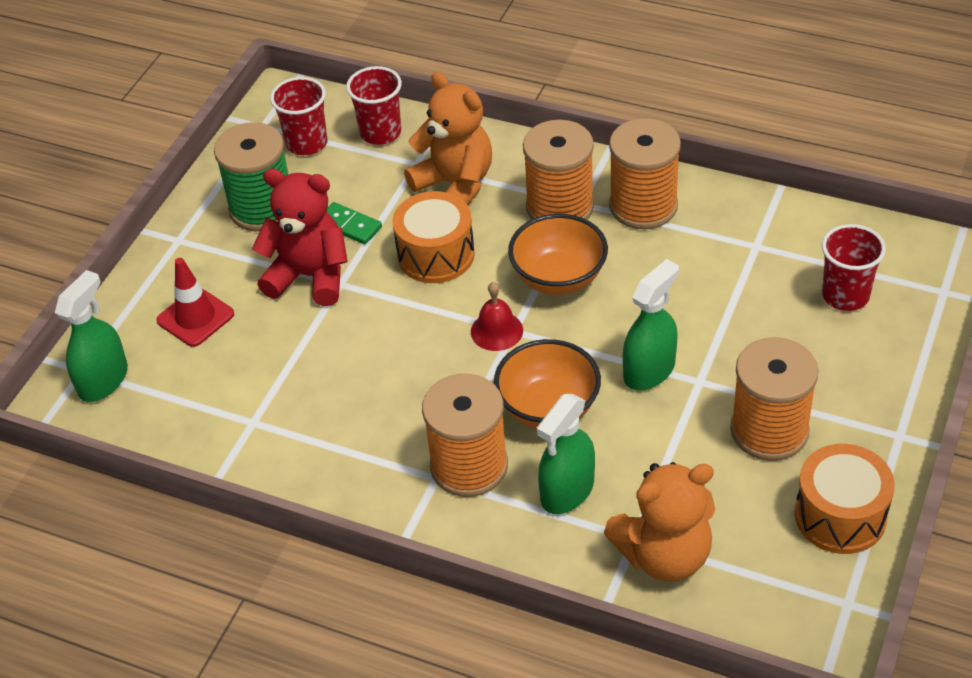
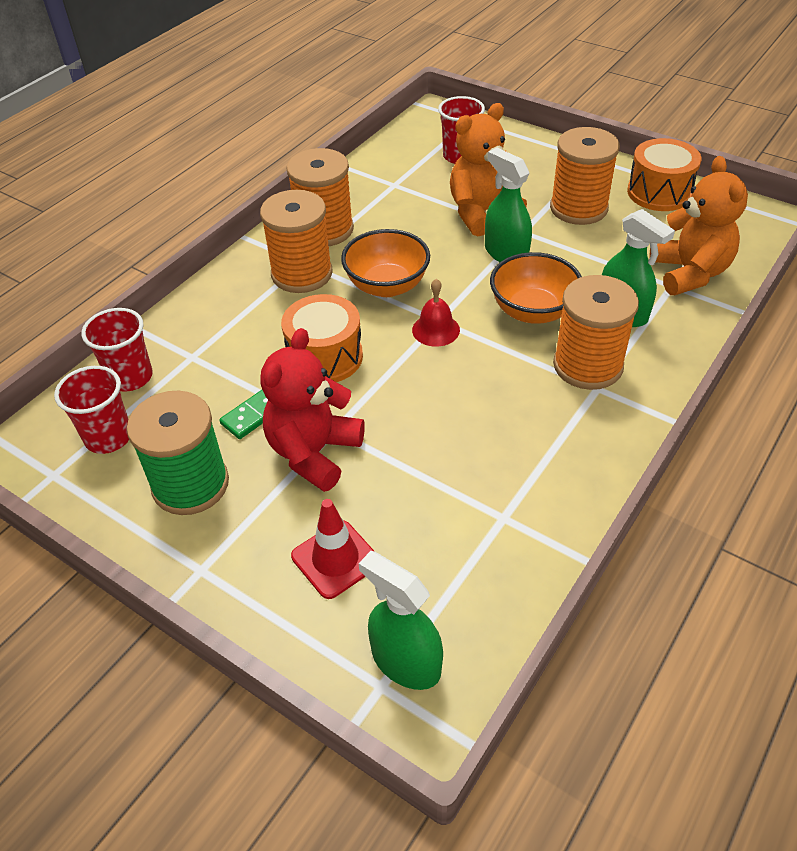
camera: 80 degrees left, 0 degrees up
orange teddy bear [404,72,492,205] -> orange teddy bear moved to [450,103,527,237]

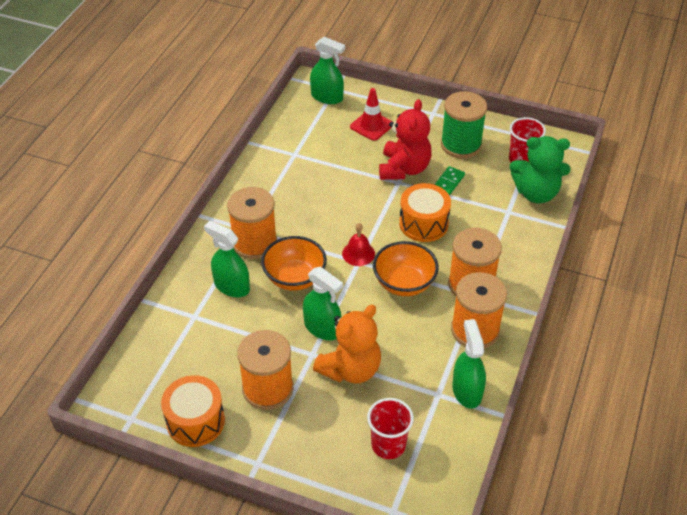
camera: 165 degrees right, 0 degrees up
red cup [81,308,153,392] -> green teddy bear [510,136,570,203]
orange teddy bear [649,156,748,295] -> none
none -> green spray bottle [452,319,486,409]

